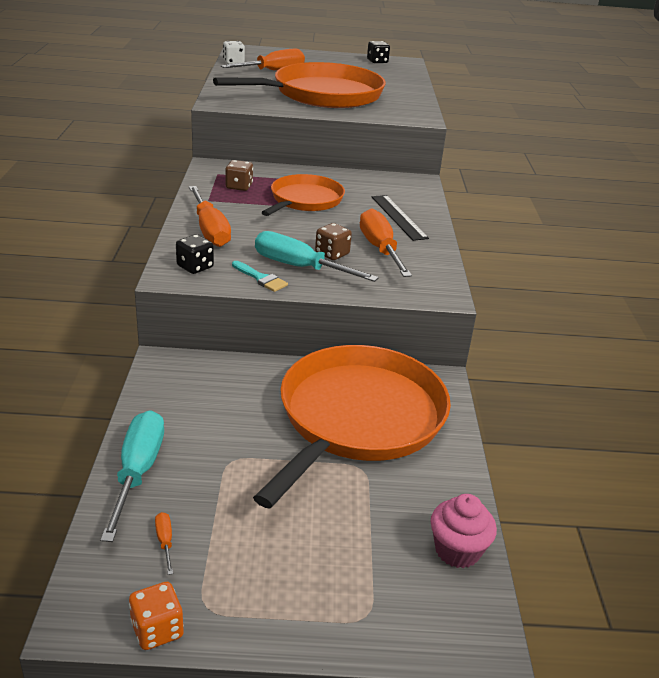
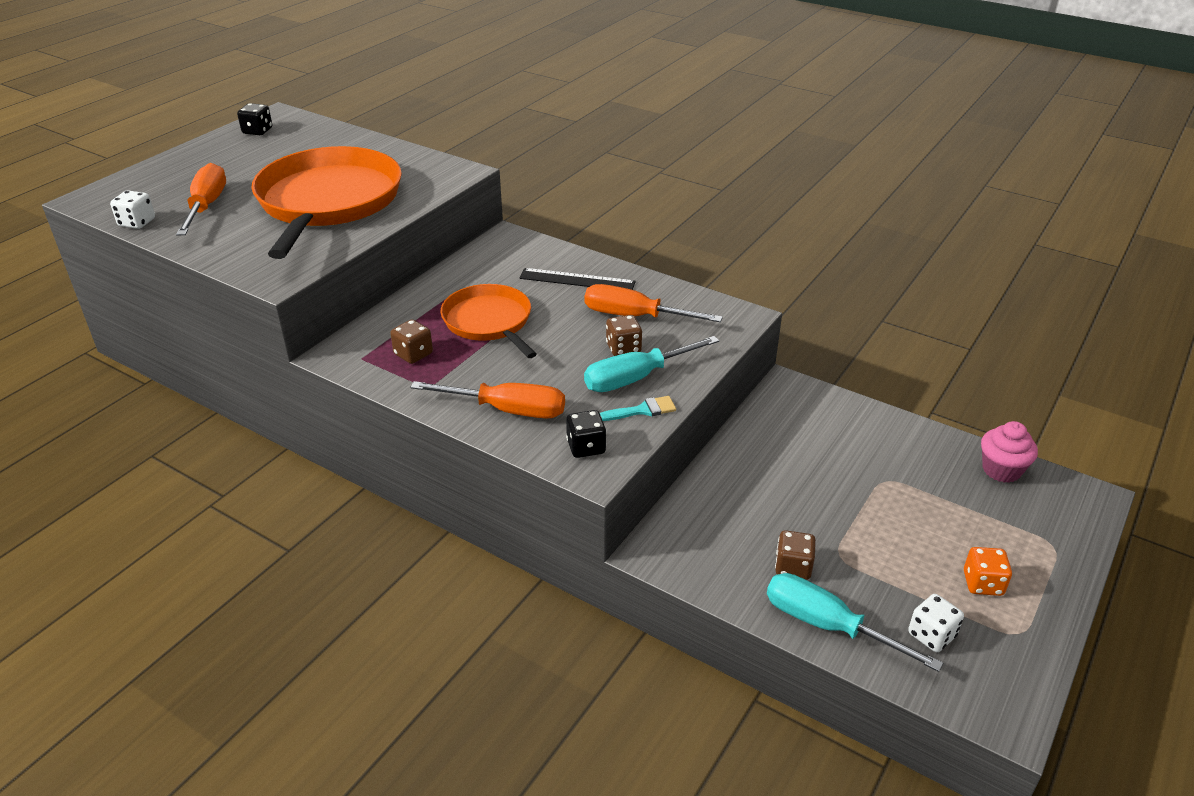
camera: 55 degrees left, 5 degrees up
orange dice [129,582,184,650] -> orange dice moved to [964,547,1012,596]
orange screwdriver [155,512,173,575] -> white dice [908,594,964,652]
orange pan [253,345,451,508] -> none
none -> brown dice [775,530,816,580]

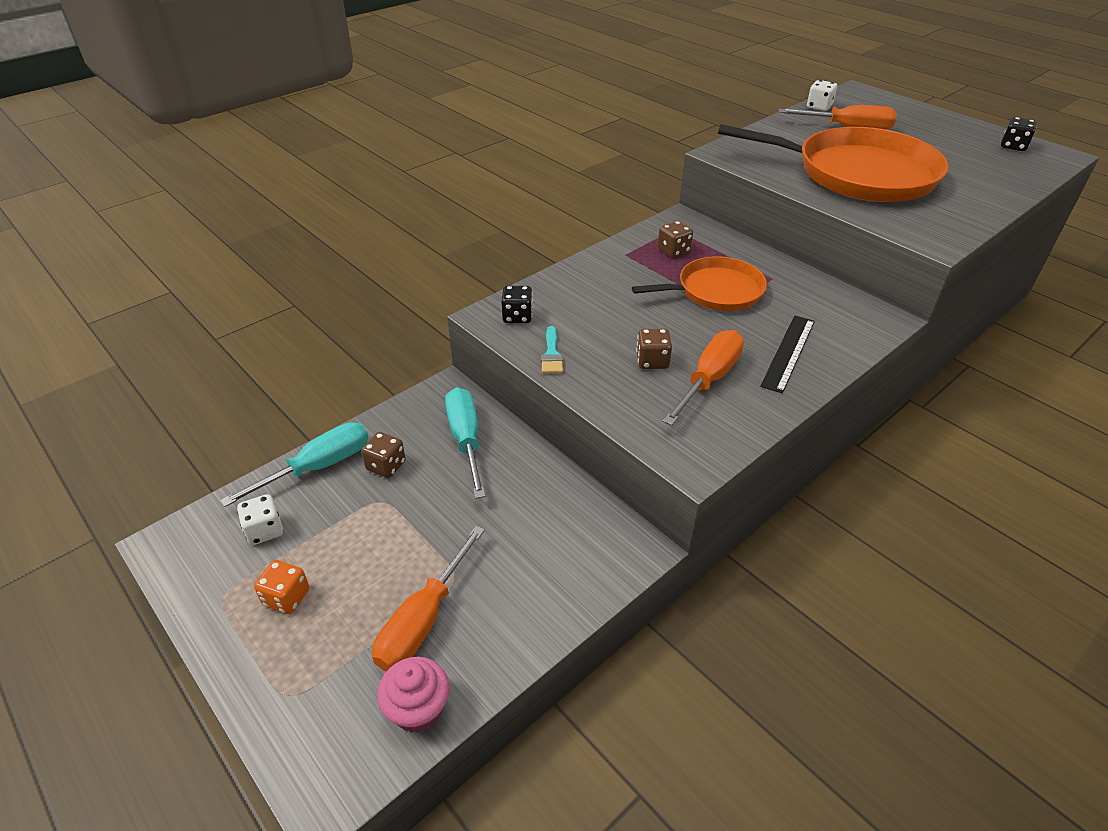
camera: 105 degrees right, 5 degrees up
orange screwdriver [410,381,565,418] -> orange screwdriver moved to [372,526,485,671]
turquoise screwdriver [584,336,719,392] -> turquoise screwdriver moved to [445,387,486,499]

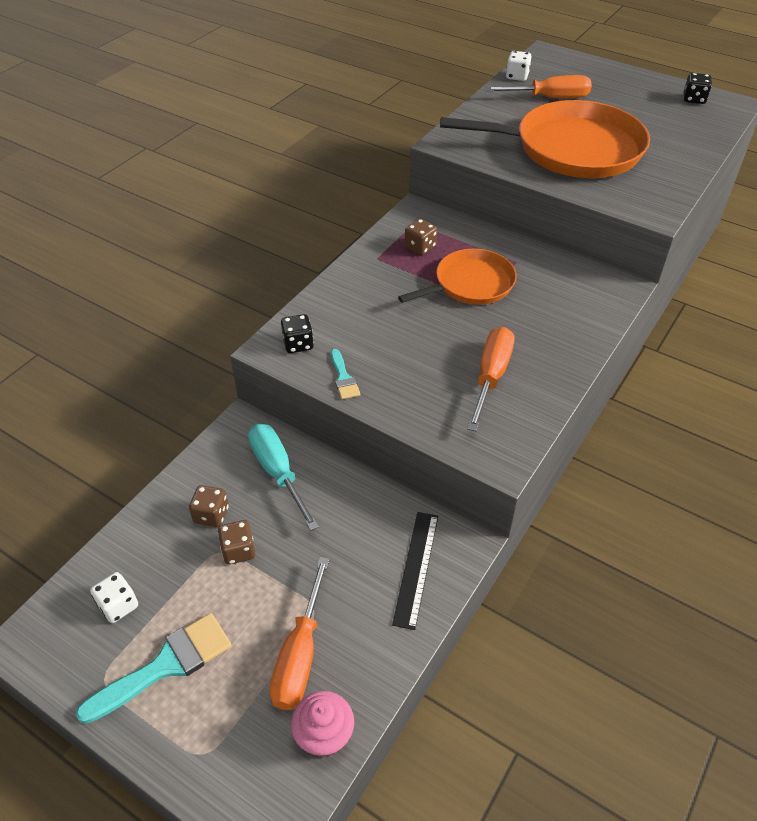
camera: 15 degrees left, 5 degrees up
turquoise screwdriver [220,422,369,507] -> none
orange dice [254,560,309,614] -> turquoise brush [76,613,232,724]
brown dice [636,329,672,369] -> brown dice moved to [218,520,256,565]
black ruler [760,315,815,393] -> black ruler moved to [392,512,438,630]

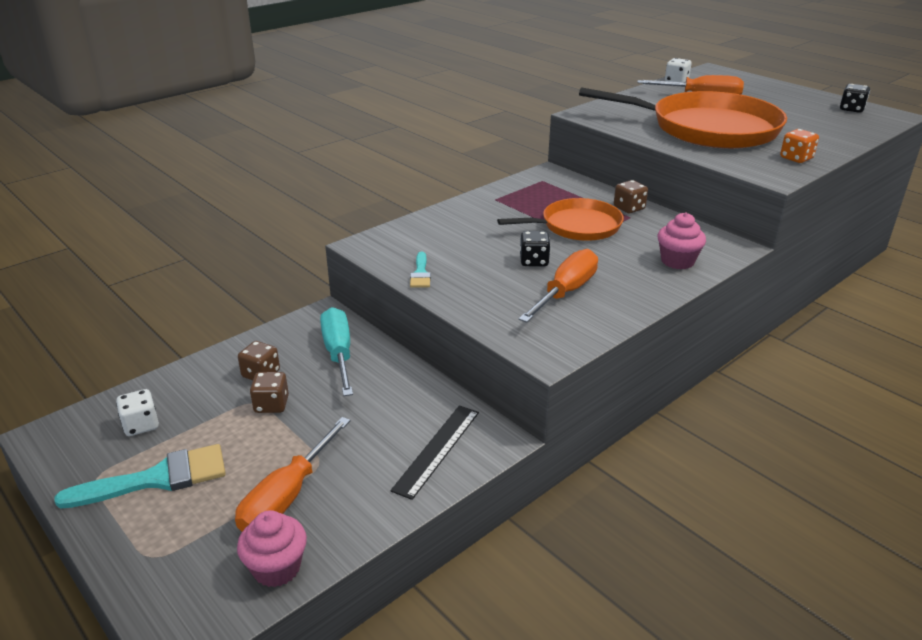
camera: 15 degrees right, 15 degrees down
black dice [281,314,314,353] -> black dice moved to [520,231,551,267]
brown dice [405,219,437,255] -> brown dice moved to [614,180,648,213]
none -> pink cupcake [658,212,706,269]
none -> orange dice [780,129,819,163]

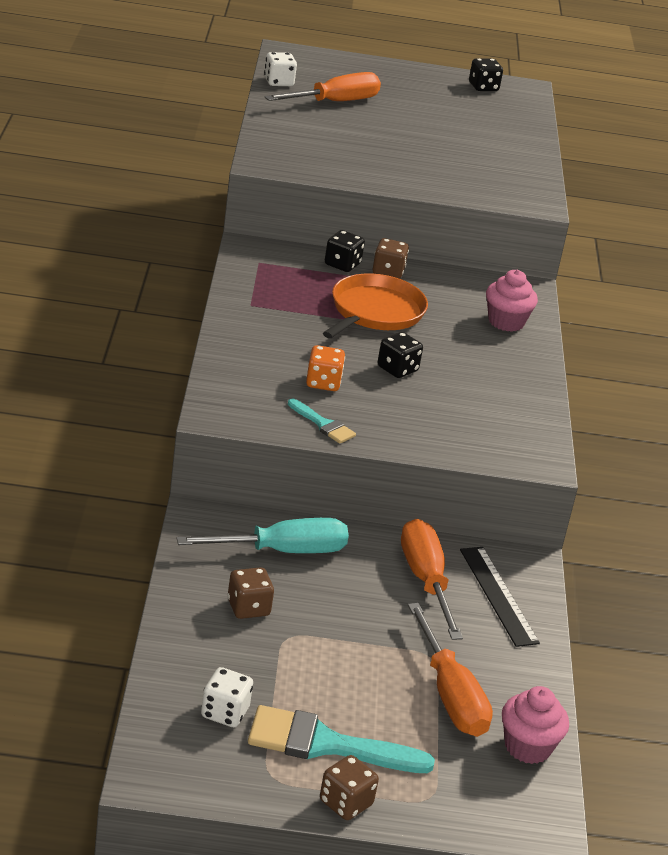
camera: 50 degrees left, 0 degrees up
turquoise brush [54,444,226,508] -> turquoise brush turned 105 degrees counterclockwise [248,705,435,773]
brown dice [250,372,289,413] -> brown dice moved to [320,755,379,820]
turquoise screwdriver [320,307,353,396] -> turquoise screwdriver turned 135 degrees clockwise [176,518,349,553]
orange screwdriver [519,249,598,323] -> orange screwdriver moved to [401,519,463,640]
orange pan [579,87,787,149] -> none
orange dice [780,129,819,163] -> orange dice moved to [306,345,345,391]
none -> black dice [325,230,365,272]

